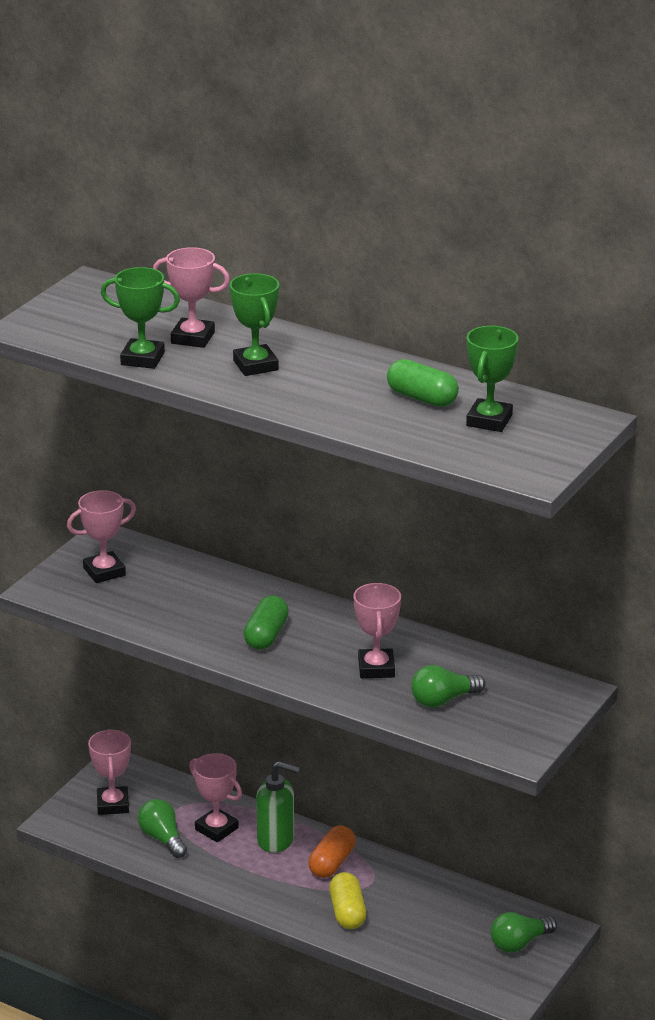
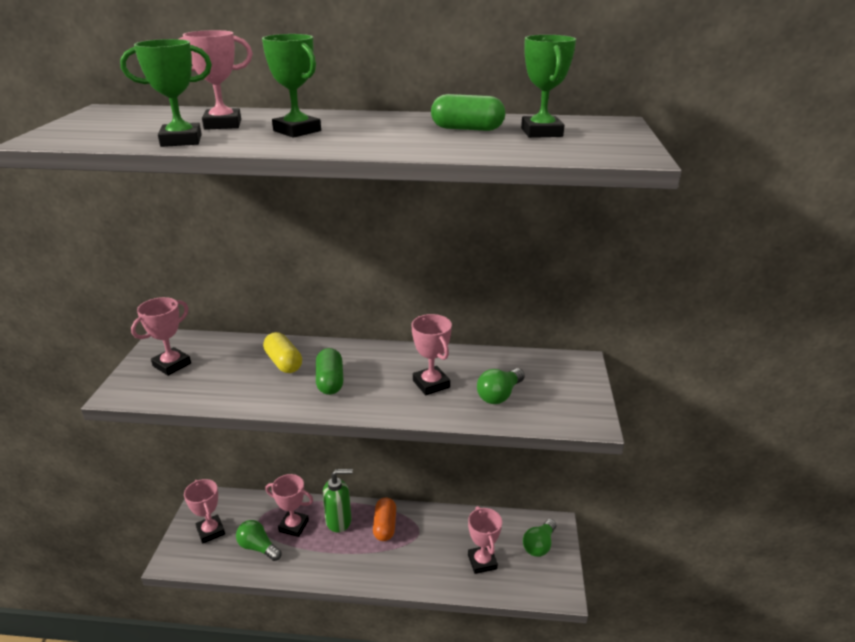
camera: 25 degrees left, 0 degrees up
yellow capsule [329,872,366,929] -> yellow capsule moved to [263,332,302,373]
none -> pink trophy [468,506,502,574]

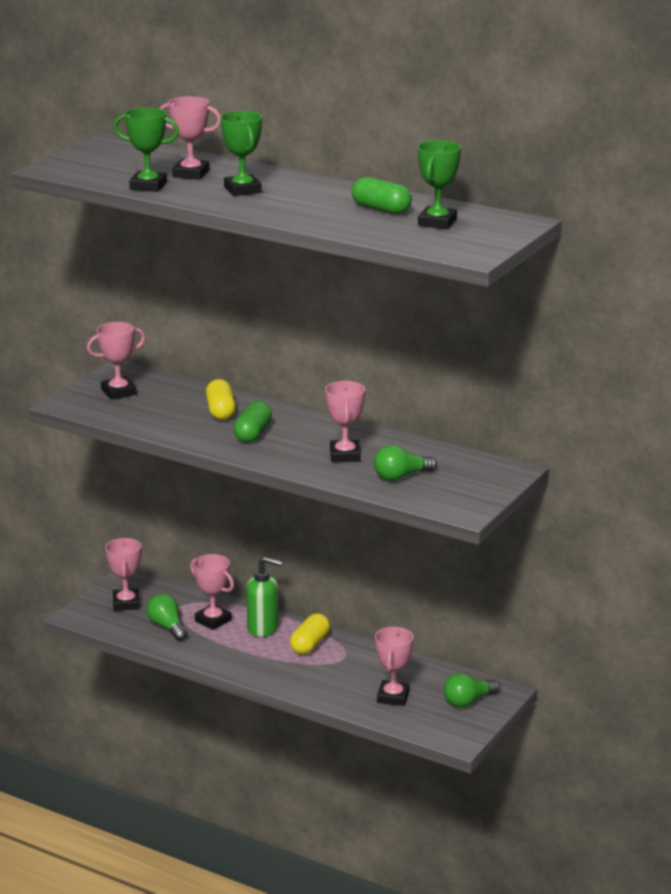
camera: 25 degrees right, 5 degrees down
orange capsule [373,498,396,541] -> yellow capsule [290,613,330,655]

